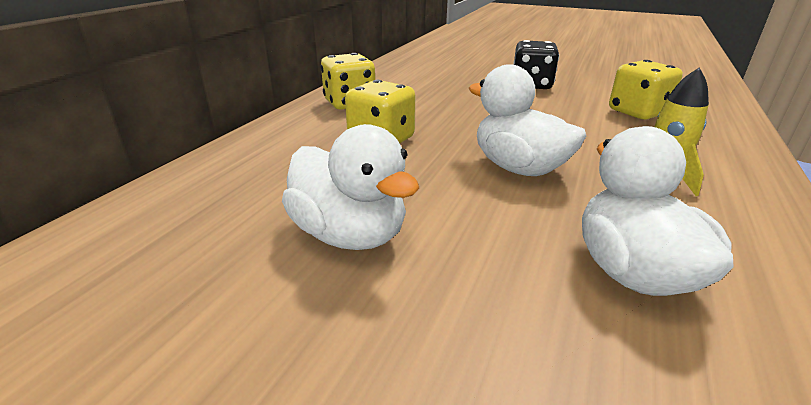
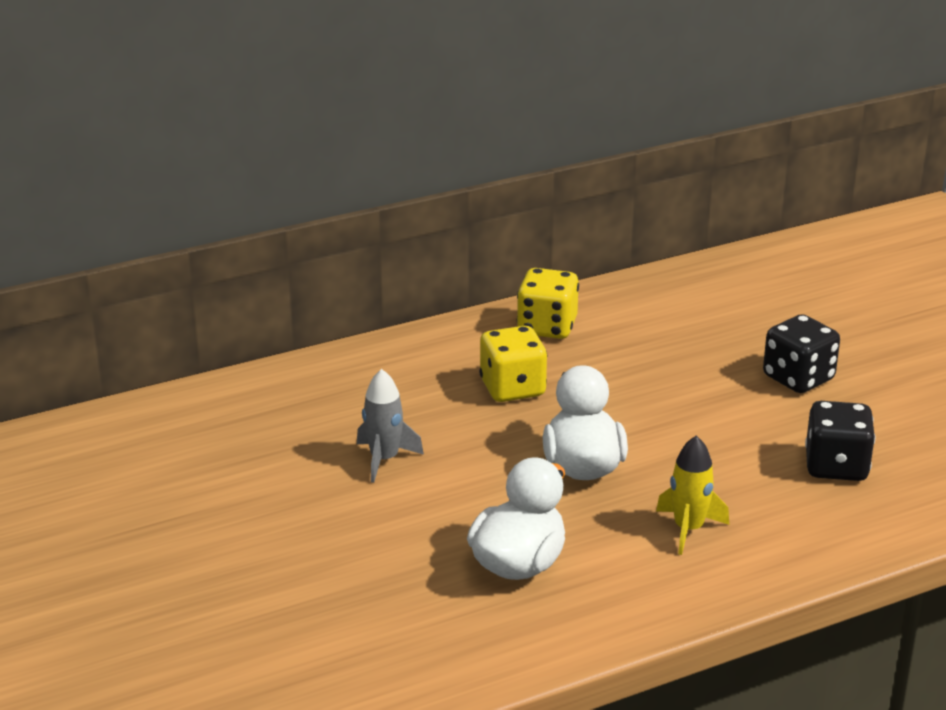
camera: 40 degrees right, 0 degrees up
white duck [282,124,419,250] -> grey rocket [357,369,424,483]
yellow dice [609,60,683,120] -> black dice [805,401,875,481]

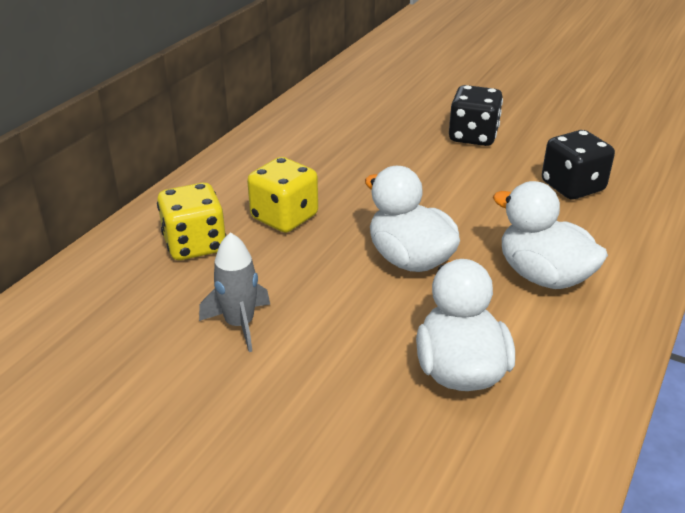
camera: 35 degrees left, 5 degrees up
yellow dice [517,268,579,339] -> yellow dice moved to [157,183,226,260]
yellow rocket [656,436,729,555] -> white duck [493,181,608,289]

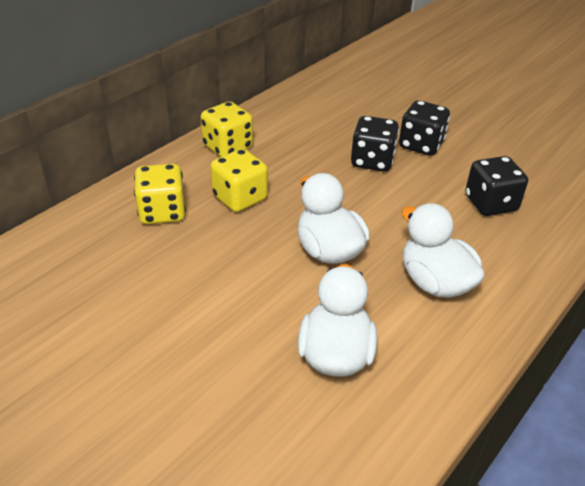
camera: 10 degrees right, 5 degrees up
grey rocket [199,232,270,352] -> none
none -> yellow dice [201,101,253,157]
none -> black dice [351,116,399,172]

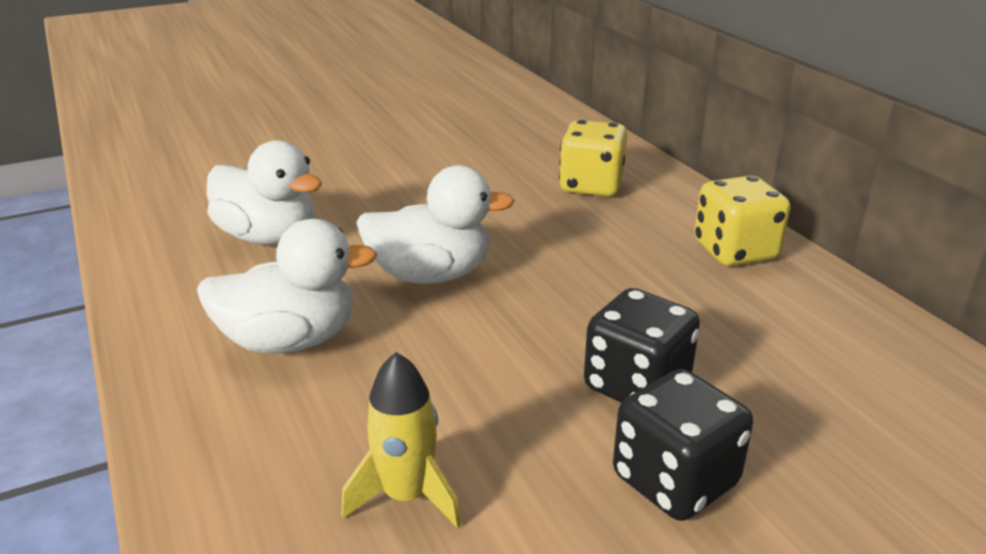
camera: 115 degrees right, 10 degrees down
yellow dice [210,149,268,212] -> none
black dice [465,156,528,216] -> yellow rocket [341,352,461,528]

